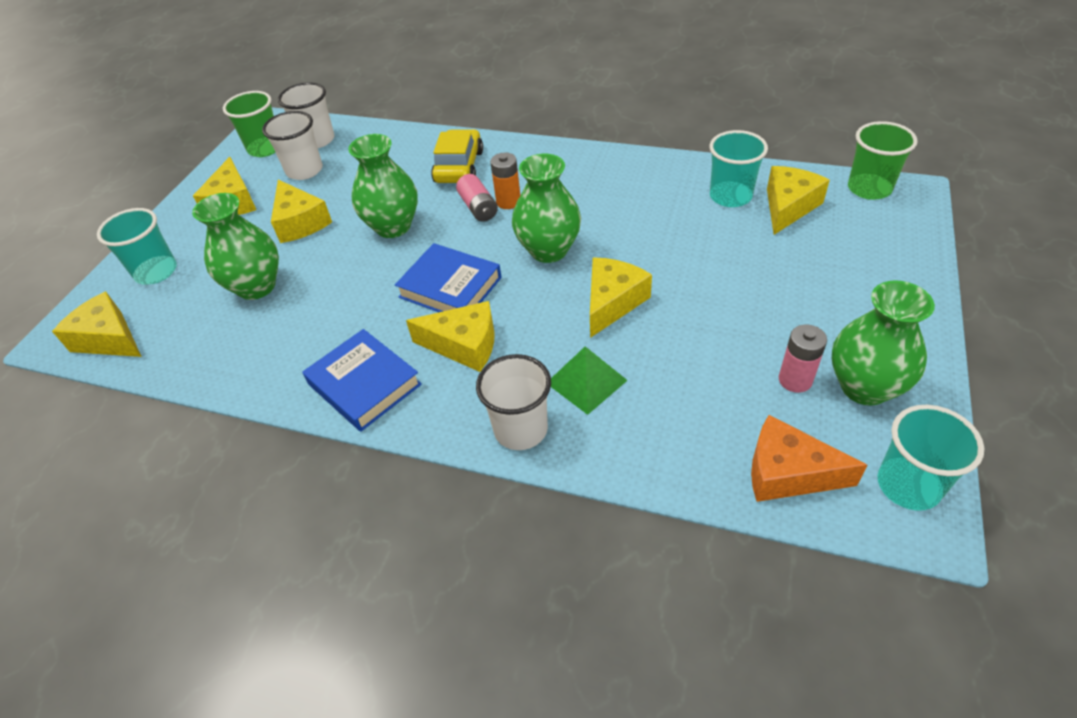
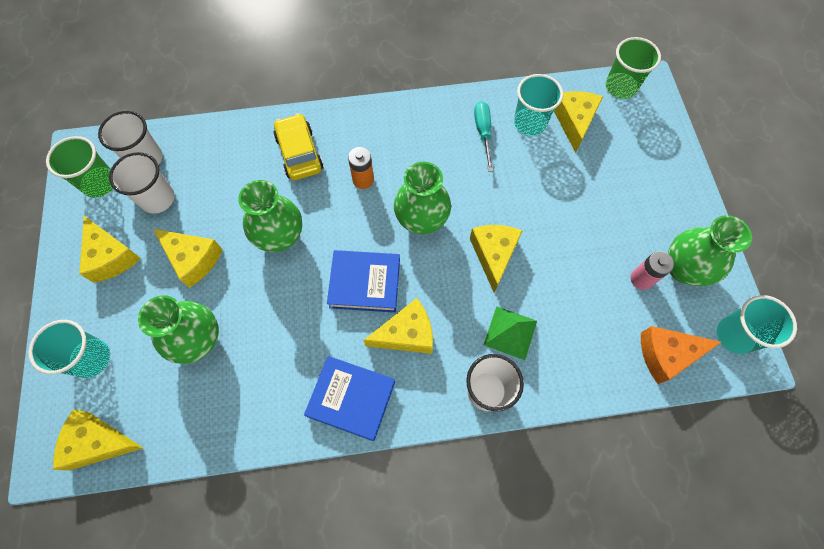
camera: 30 degrees left, 20 degrees up
pink battery [456,174,498,222] -> none
none -> turquoise screwdriver [474,101,493,171]

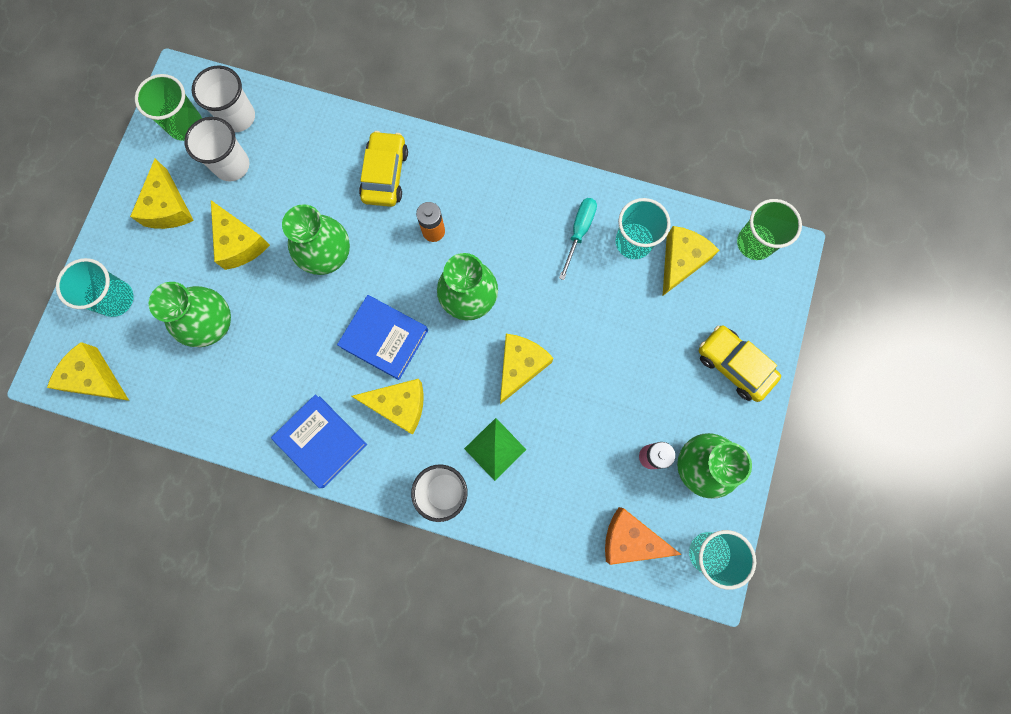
camera: 25 degrees right, 10 degrees up
none -> yellow car [699,325,781,402]

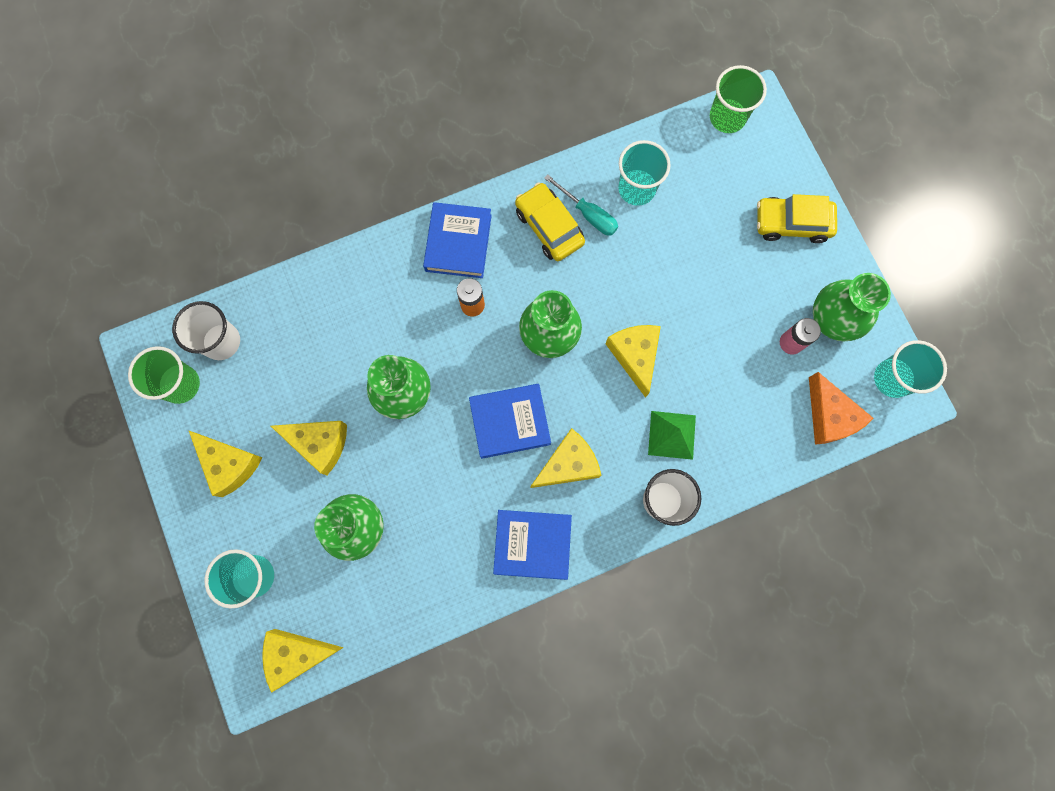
camera: 40 degrees left, 0 degrees up
white cup [184,117,249,181] -> none
yellow car [359,131,408,207] -> yellow car moved to [515,182,585,261]
turquoise screwdriver [559,198,597,280] -> turquoise screwdriver turned 150 degrees clockwise [544,174,618,235]
orange cheese [605,507,682,565] -> orange cheese turned 90 degrees counterclockwise [809,372,874,445]
yellow cheese [663,226,719,296] -> none
none -> blue book [423,202,492,278]

